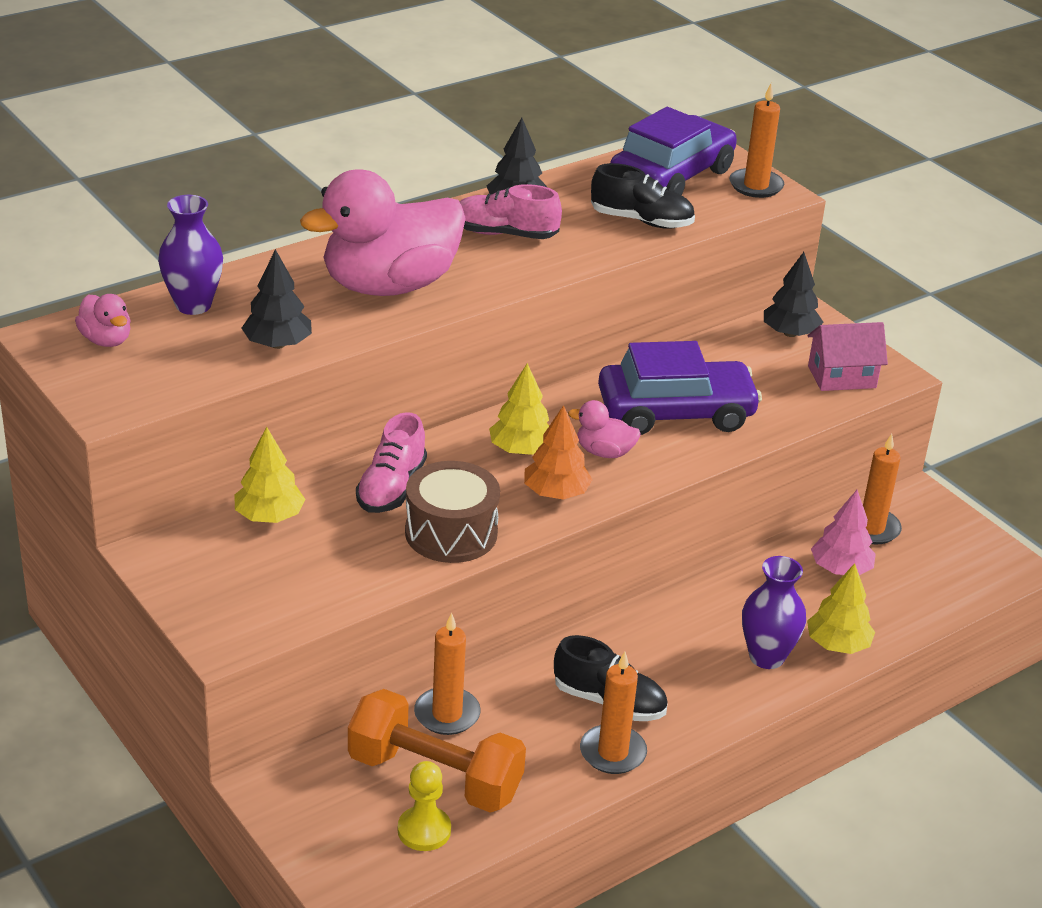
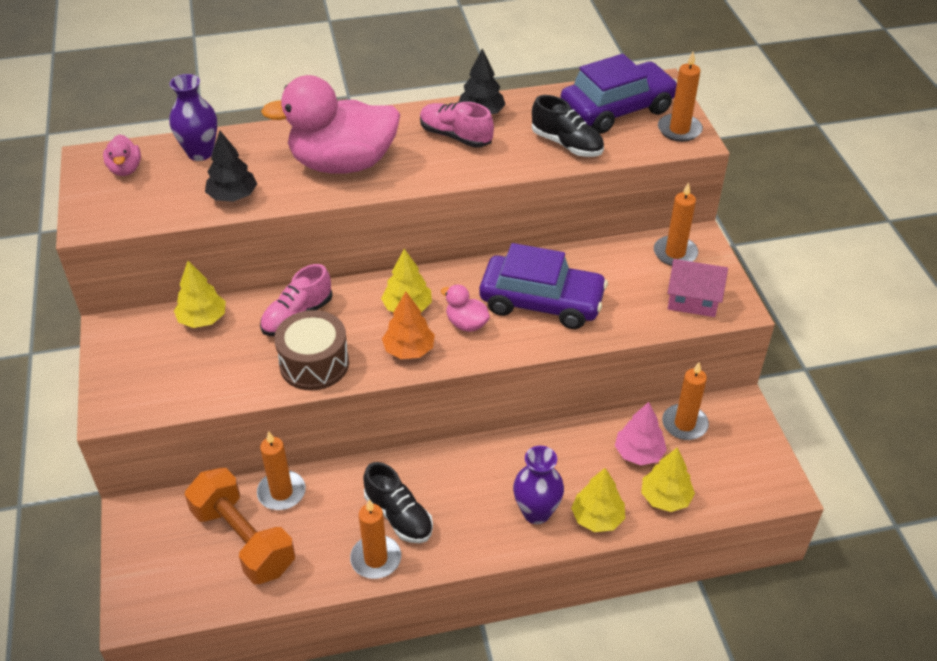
camera: 25 degrees right, 10 degrees up
yellow pawn [398,761,451,851] -> none
black tree [764,252,823,337] -> orange candle [654,182,698,266]
none -> yellow tree [641,448,695,512]

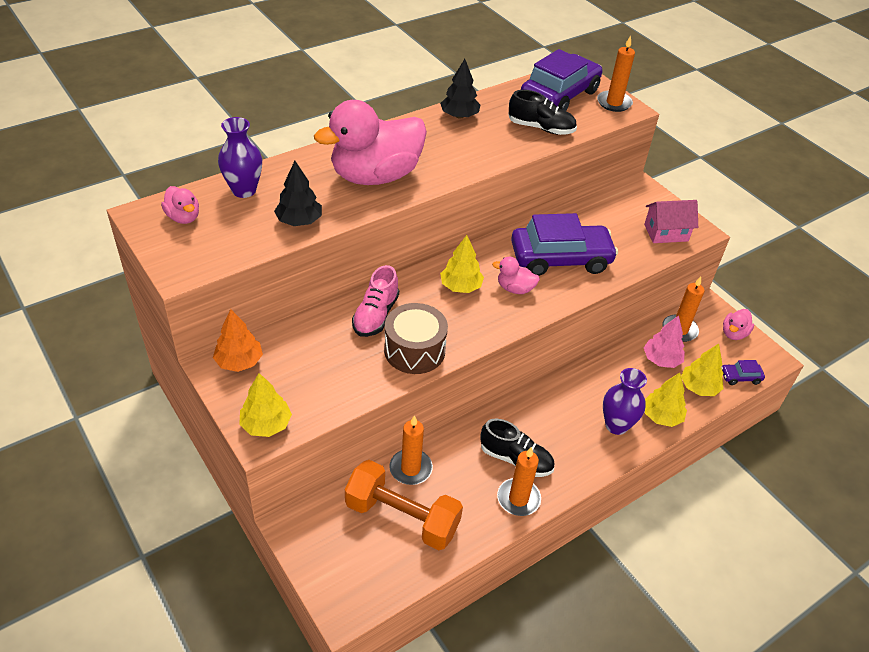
camera: 25 degrees left, 0 degrees up
yellow tree [174,261,226,328] -> yellow tree moved to [239,373,292,437]
orange tree [382,292,435,359] -> orange tree moved to [213,309,263,372]
pink shoe [420,102,494,148] -> none
orange candle [654,182,698,266] -> none
none -> purple car [721,360,765,385]
none -> pink duck [723,309,754,340]

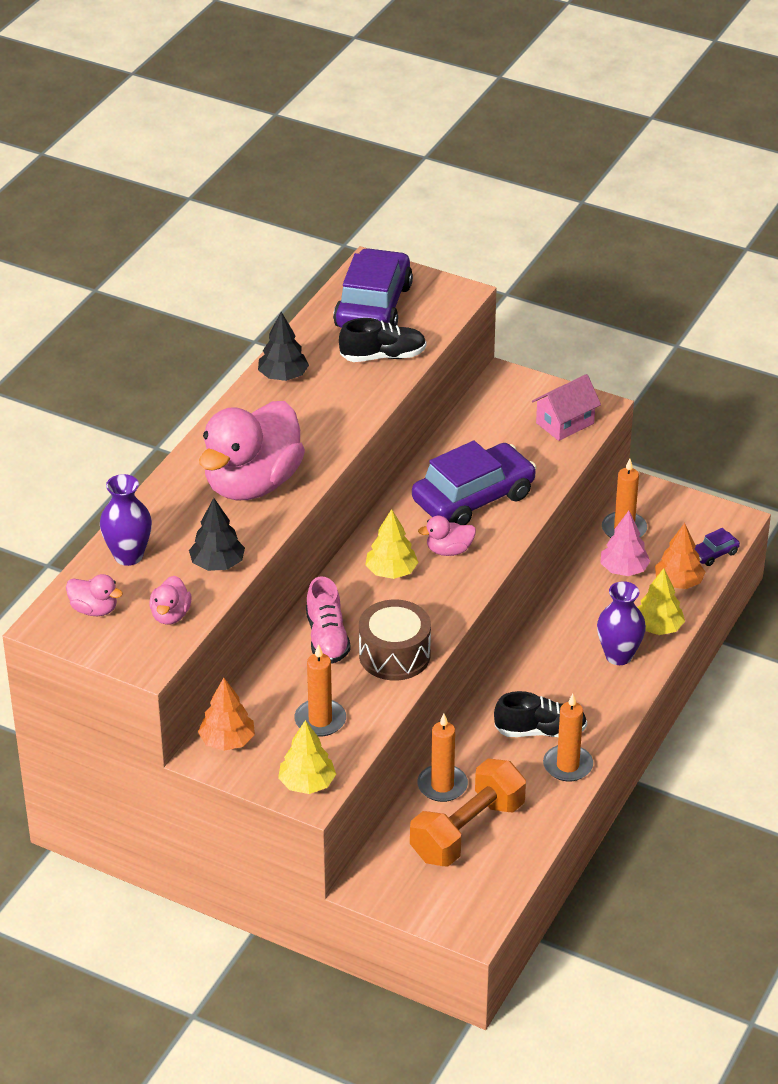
camera: 25 degrees left, 5 degrees down
orange dumbbell [345,460,463,550] -> orange dumbbell turned 45 degrees counterclockwise [410,759,526,866]
orange candle [597,35,635,112] -> orange candle moved to [294,644,346,737]
yellow tree [681,344,723,396] -> orange tree [655,523,705,589]
pink duck [723,309,754,340] -> pink duck moved to [149,576,192,625]

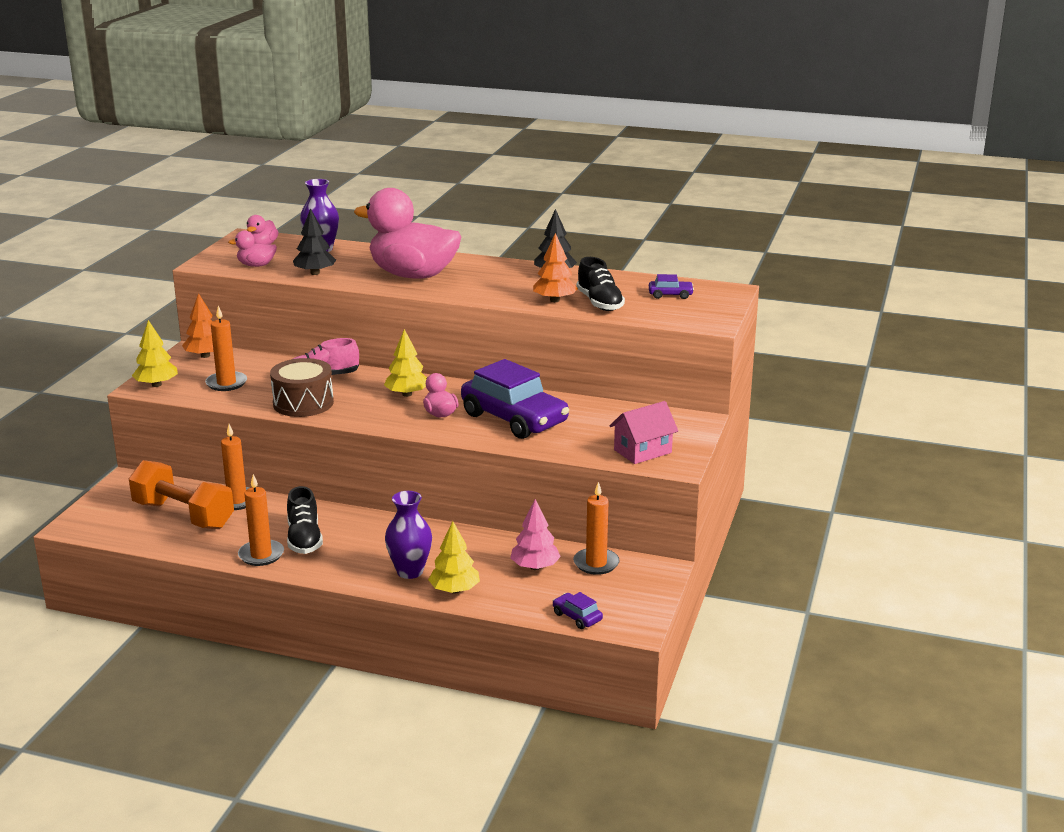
camera: 80 degrees right, 15 degrees down
purple car [333,248,413,328] -> purple car [649,274,694,299], size x0.41
pink house [532,374,601,441] -> pink house turned 75 degrees counterclockwise [610,401,678,464]
orange tree [655,523,705,589] -> orange tree moved to [533,233,578,302]

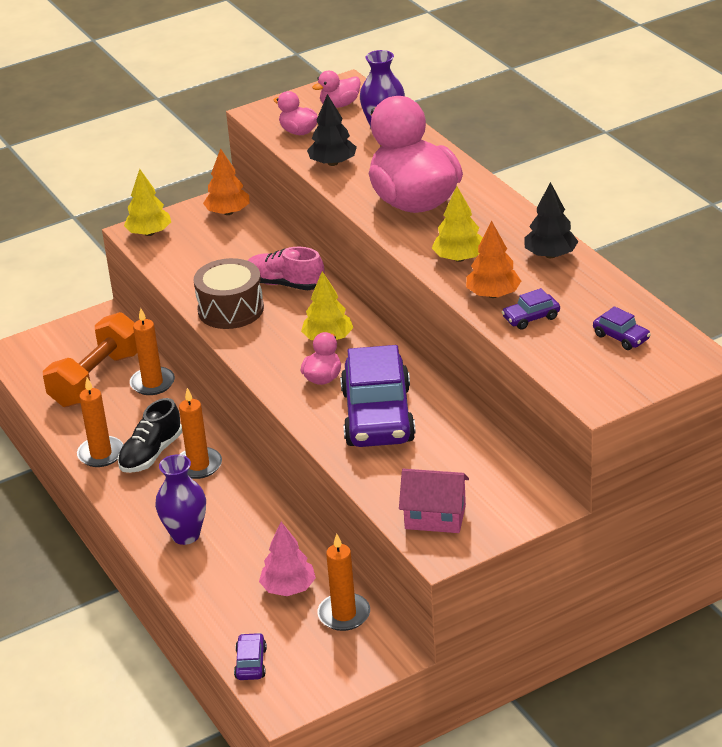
camera: 45 degrees right, 10 degrees up
orange dumbbell [129,460,234,529] -> orange dumbbell turned 45 degrees clockwise [43,312,137,407]
orange candle [205,306,247,391] -> orange candle moved to [179,388,222,479]
yellow tree [428,521,480,594] -> yellow tree moved to [432,186,483,262]
black shoe [576,257,625,311] -> purple car [502,288,560,330]

